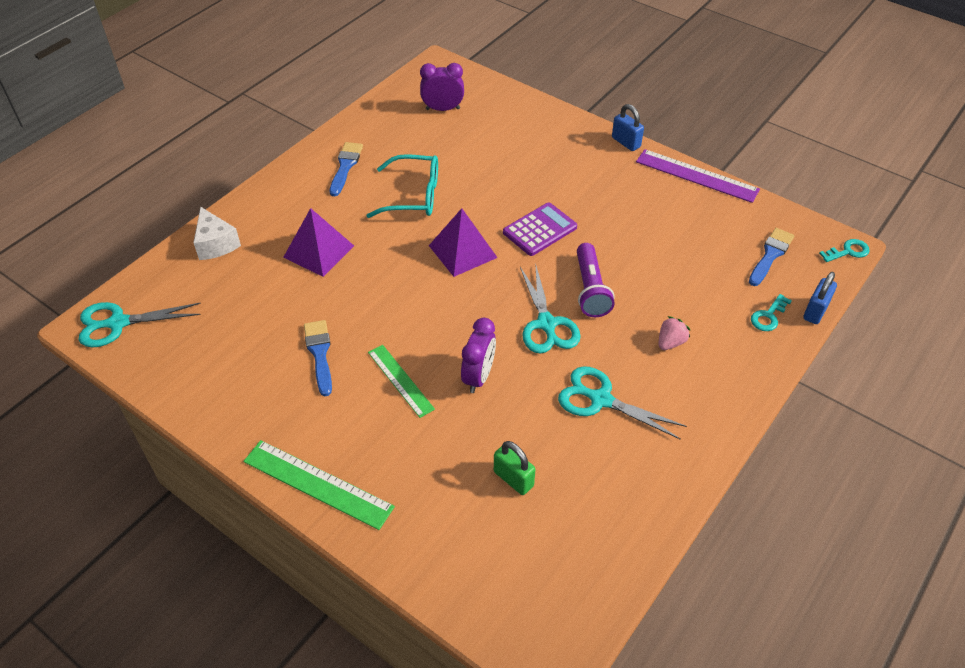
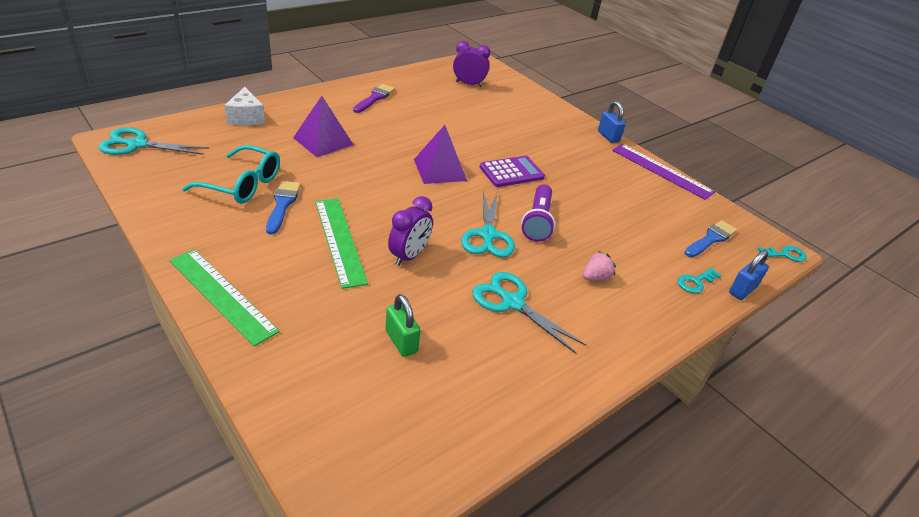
camera: 10 degrees right, 10 degrees down
blue brush [330,142,363,196] -> purple brush [353,84,395,113]
turquoise glasses [366,154,438,218] -> turquoise glasses moved to [182,145,280,204]
green ruler [368,345,435,418] -> green ruler [315,198,368,289], size x1.51

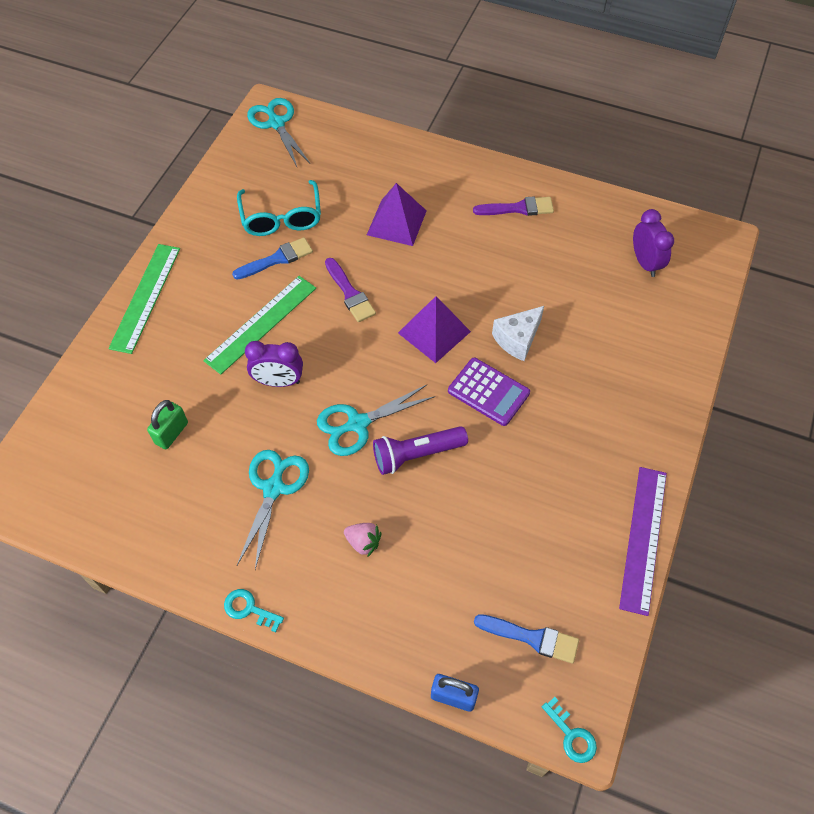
camera: 65 degrees right, 20 degrees up
white cheese [224,87,265,125] -> white cheese moved to [492,306,544,361]
blue padlock [598,101,626,143] -> none
turquoise key [678,268,722,293] -> turquoise key moved to [224,589,284,632]
none -> purple brush [325,258,376,322]

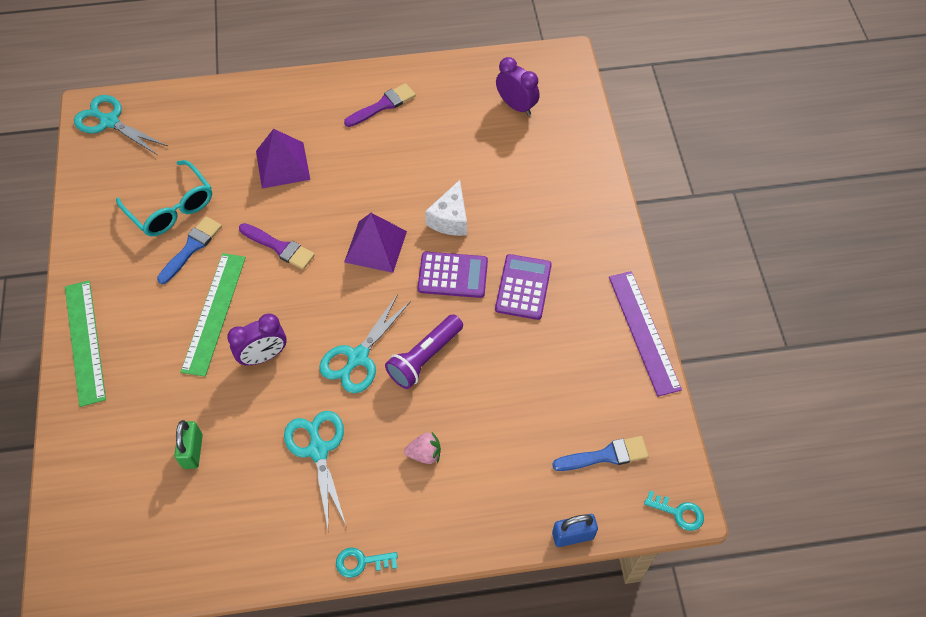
camera: 30 degrees left, 0 degrees up
none -> purple calculator [495,254,552,320]

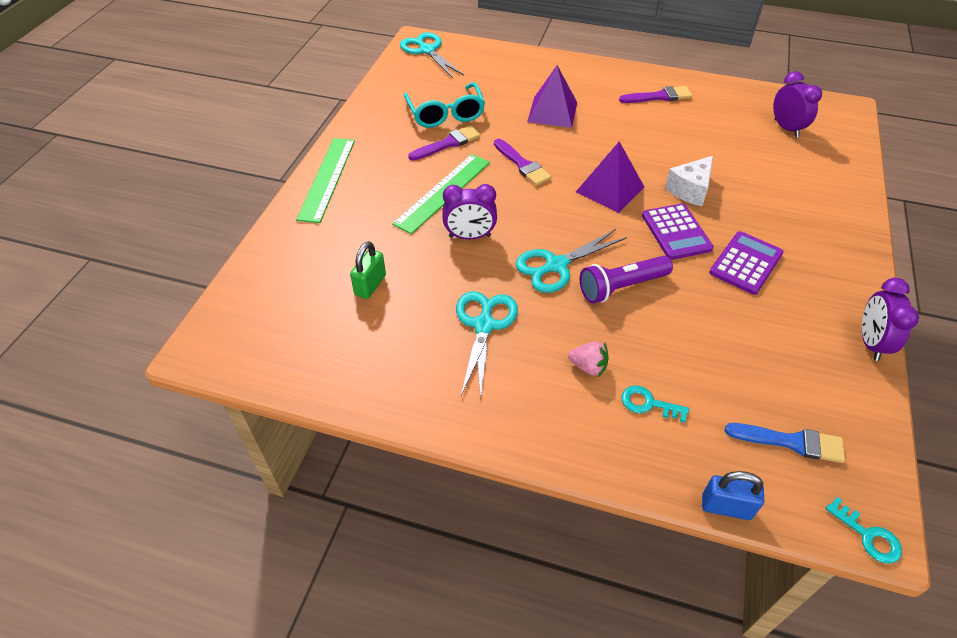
camera: 25 degrees right, 10 degrees down
blue brush [157,216,222,284] -> purple brush [408,125,481,161]
turquoise key [336,548,398,578] -> turquoise key moved to [622,386,689,423]
purple calculator [417,252,488,298] -> purple calculator turned 45 degrees clockwise [642,203,714,260]
purple ruler [609,271,682,397] -> purple clock [862,278,919,361]

